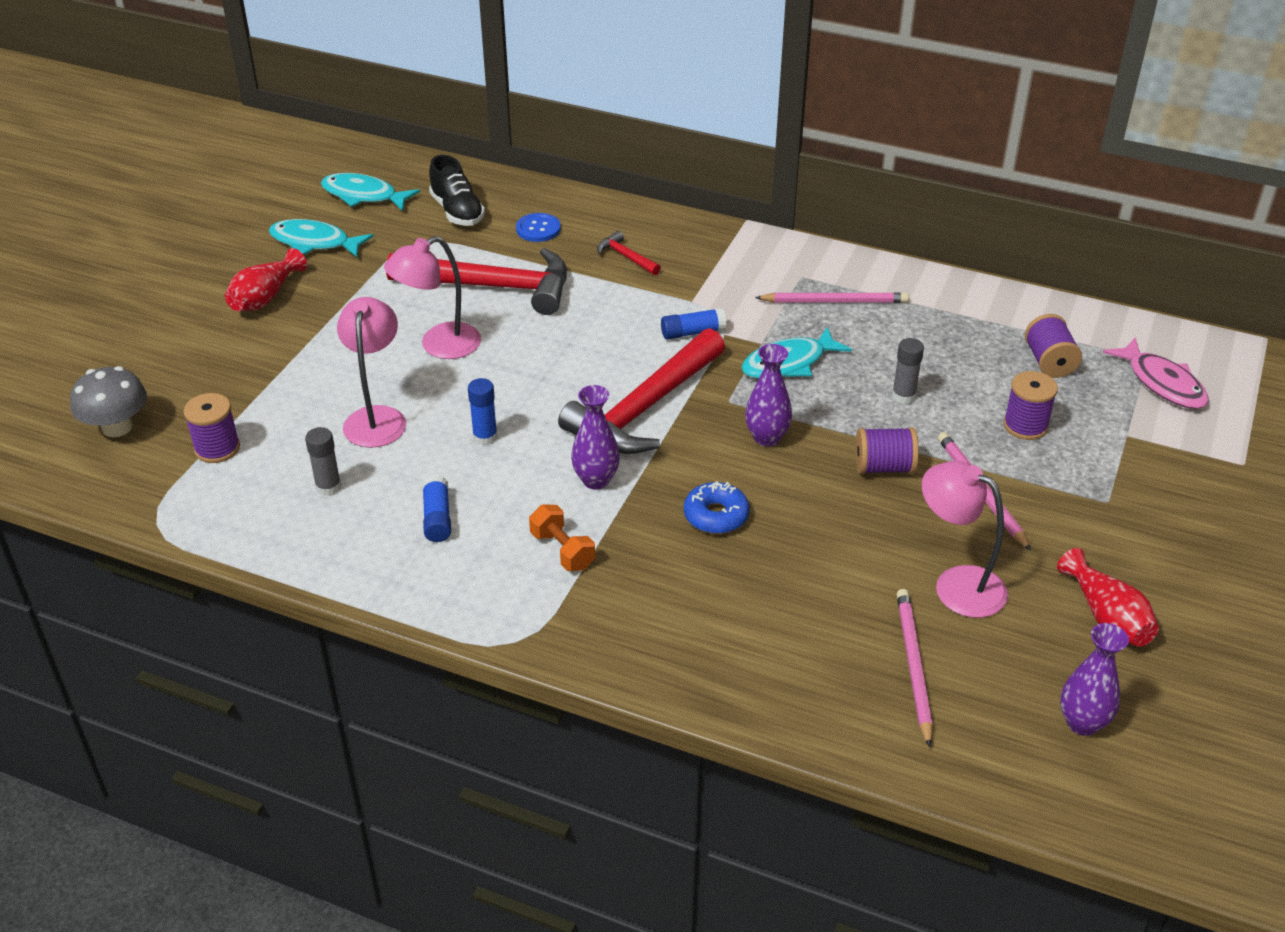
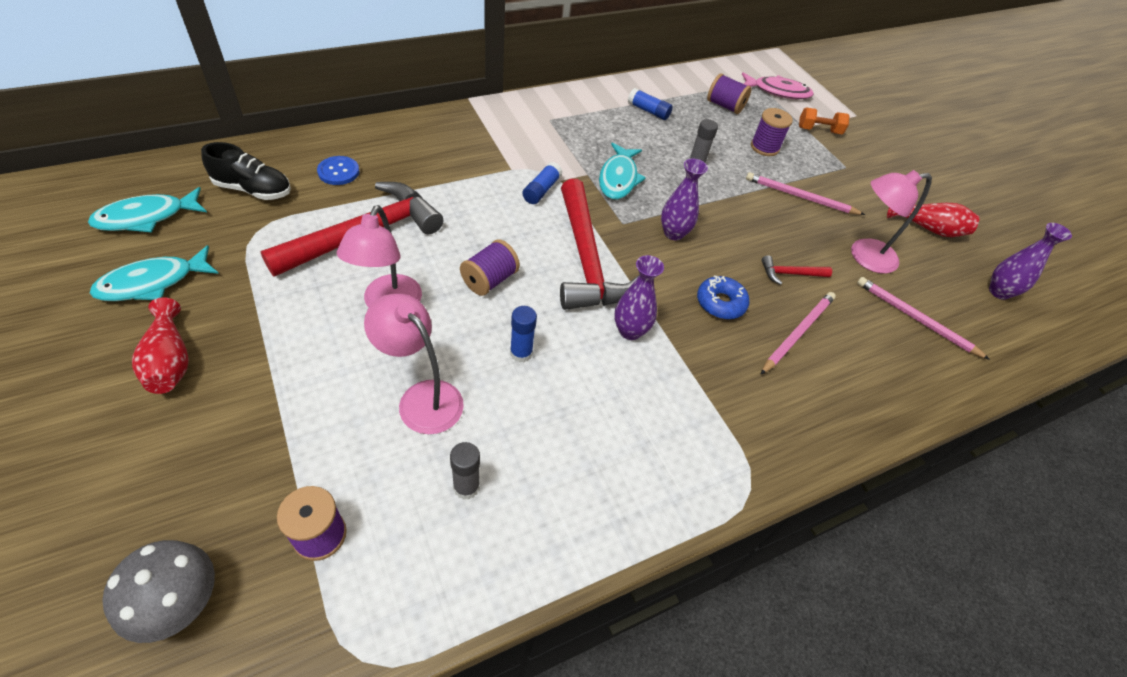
camera: 55 degrees left, 10 degrees up
blue glue stick [422,475,451,542] -> blue glue stick moved to [628,88,673,120]
orange dumbbell [529,505,595,571] -> orange dumbbell moved to [799,108,849,134]
red hammer [597,231,661,275] -> red hammer moved to [762,255,832,285]
pink pencil [755,292,909,303] -> pink pencil moved to [760,292,836,375]
purple spool [855,427,919,474] -> purple spool moved to [460,239,520,296]

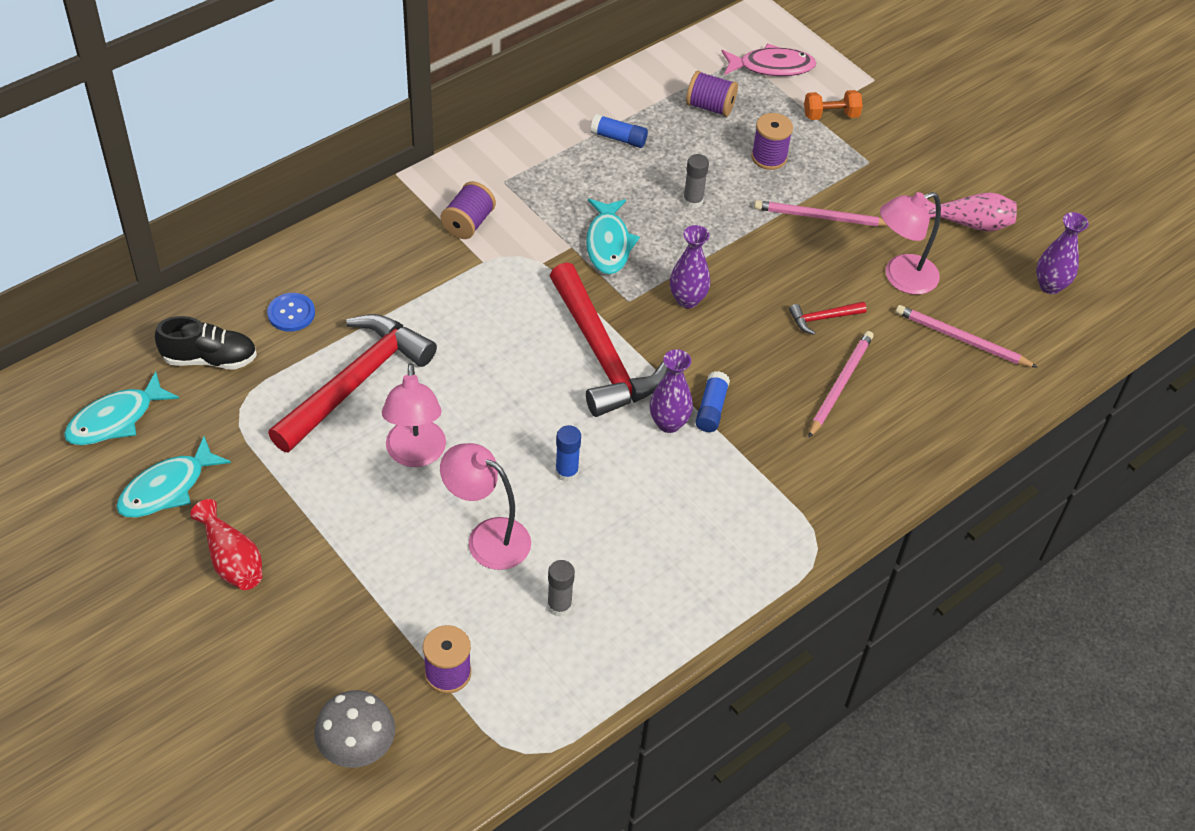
camera: 10 degrees left, 0 degrees up
purple spool [460,239,520,296] -> purple spool moved to [441,181,496,239]
blue glue stick [522,162,562,204] -> blue glue stick moved to [695,371,730,432]
blue donut [697,276,750,319] -> none
red vase [887,203,979,237] -> pink vase [925,192,1017,232]

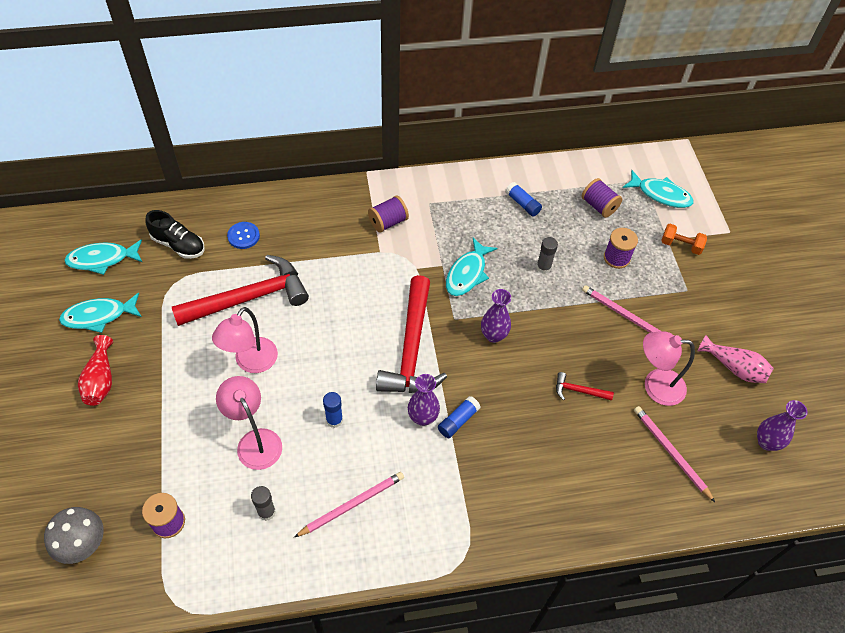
camera: 30 degrees right, 5 degrees up
pink fish [722,43,817,76] -> turquoise fish [623,170,694,208]
pink pencil [808,331,874,438] -> pink pencil moved to [294,472,404,537]

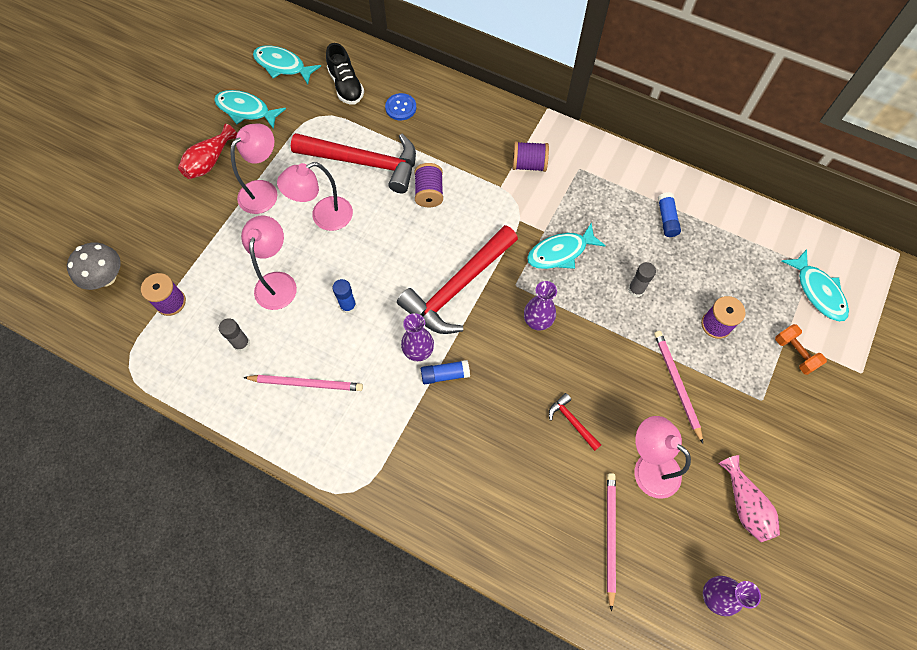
camera: 40 degrees right, 10 degrees up
purple spool [582,178,622,218] -> purple spool moved to [414,163,443,207]
none -> pink lamp [230,124,277,214]

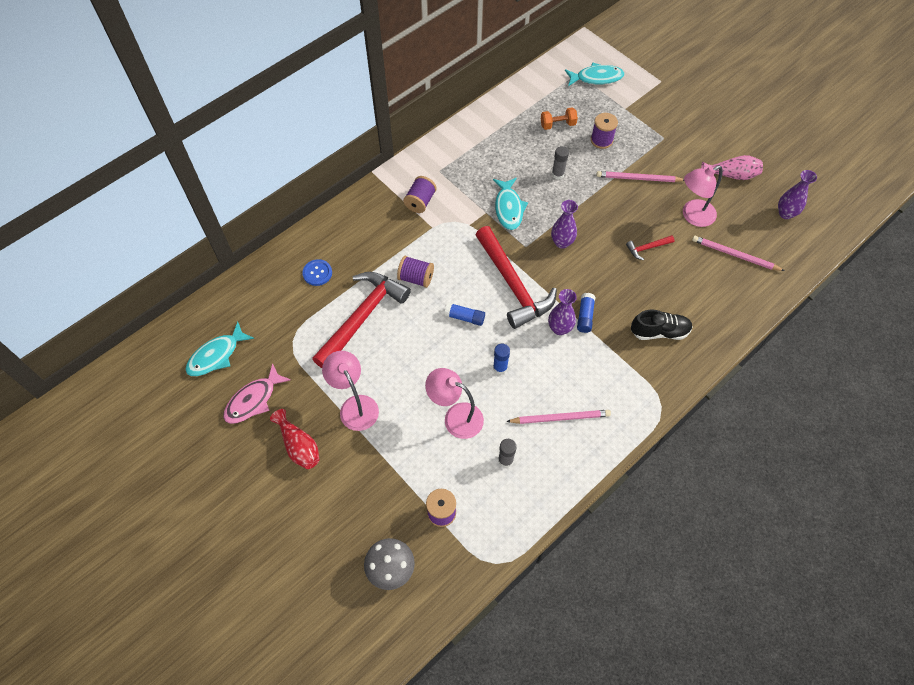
camera: 70 degrees left, 5 degrees down
turquoise fish [214,90,286,129] -> pink fish [223,363,291,424]
pink pencil [243,375,363,391] -> pink pencil turned 60 degrees clockwise [506,410,611,424]
pink lamp [277,162,353,231] -> none
black shoe [326,43,364,104] -> black shoe moved to [631,310,693,340]
blue glue stick [658,192,681,237] -> blue glue stick moved to [444,302,485,326]
orange dumbbell [775,324,827,375] -> orange dumbbell moved to [541,107,578,130]

